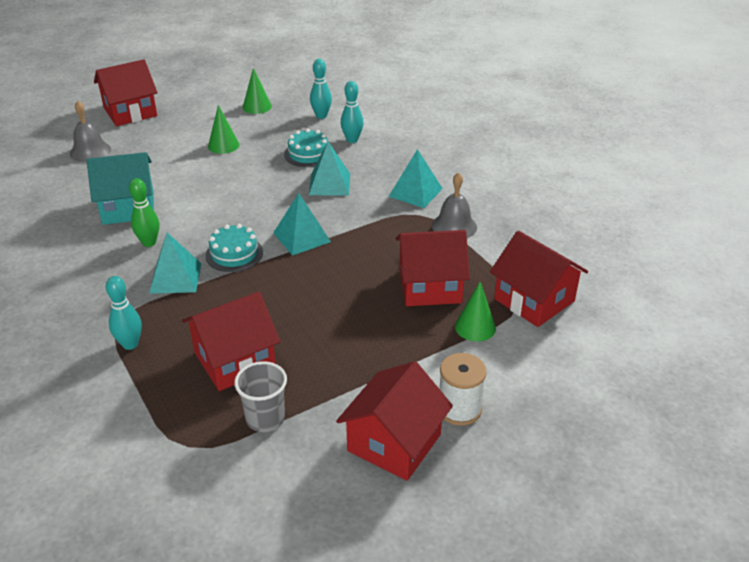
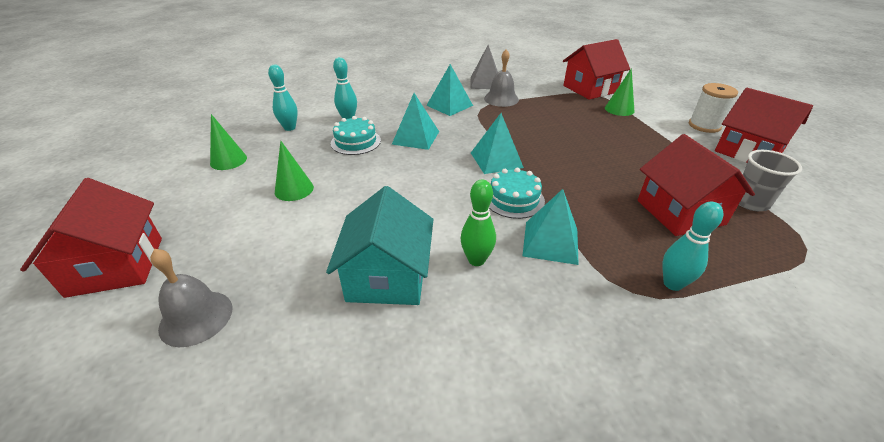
camera: 75 degrees left, 0 degrees up
red house [396,230,470,306] -> none
none -> grey pyramid [470,45,498,89]

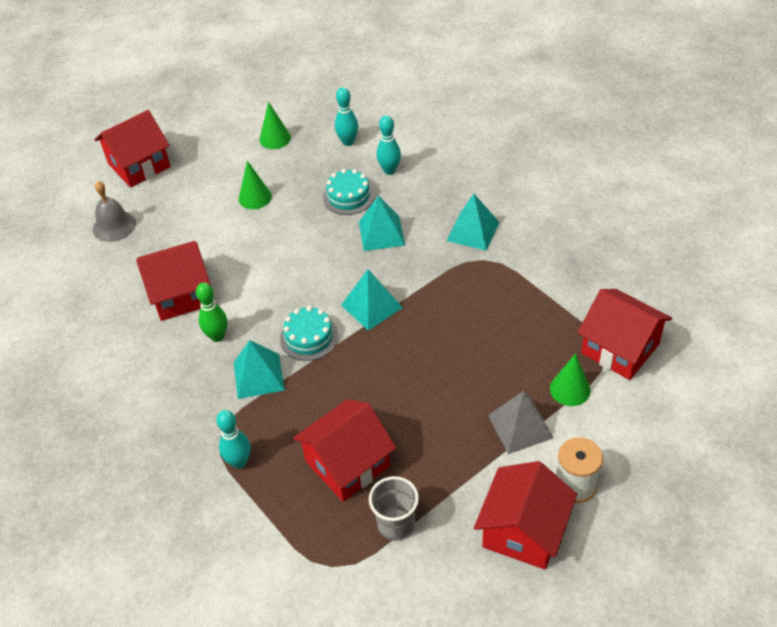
camera: 70 degrees right, 10 degrees up
turquoise house [326,186,433,305] -> red house [136,241,211,321]
grey pyramid [470,45,498,89] -> grey pyramid moved to [488,391,553,454]
grey bell [484,49,519,107] -> none

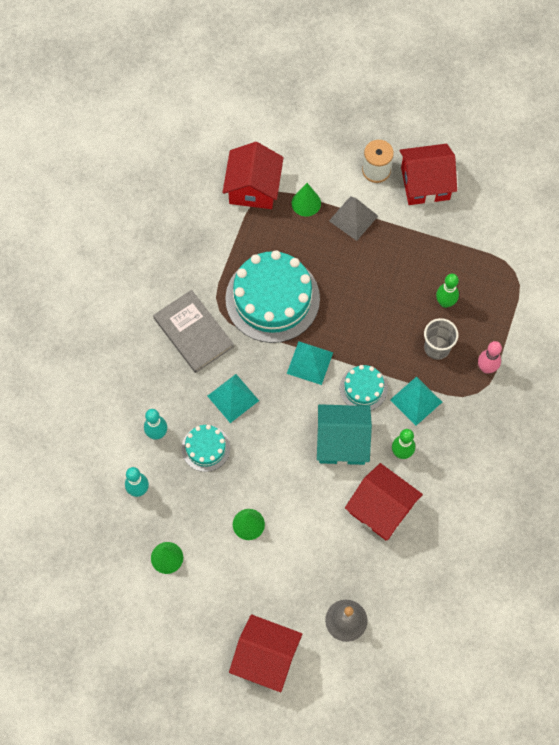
camera: 125 degrees left, 20 degrees up
turquoise bowling pin [216,410,251,469] -> pink bowling pin [478,341,502,373]
red house [293,399,396,502] -> green bowling pin [436,274,459,308]
grey cup [369,476,419,541] -> grey cup moved to [424,318,458,360]
turquoise pyramid [447,193,499,251] -> grey book [153,290,234,373]
none -> turquoise cake [225,250,320,343]
none -> turquoise house [317,404,372,465]

